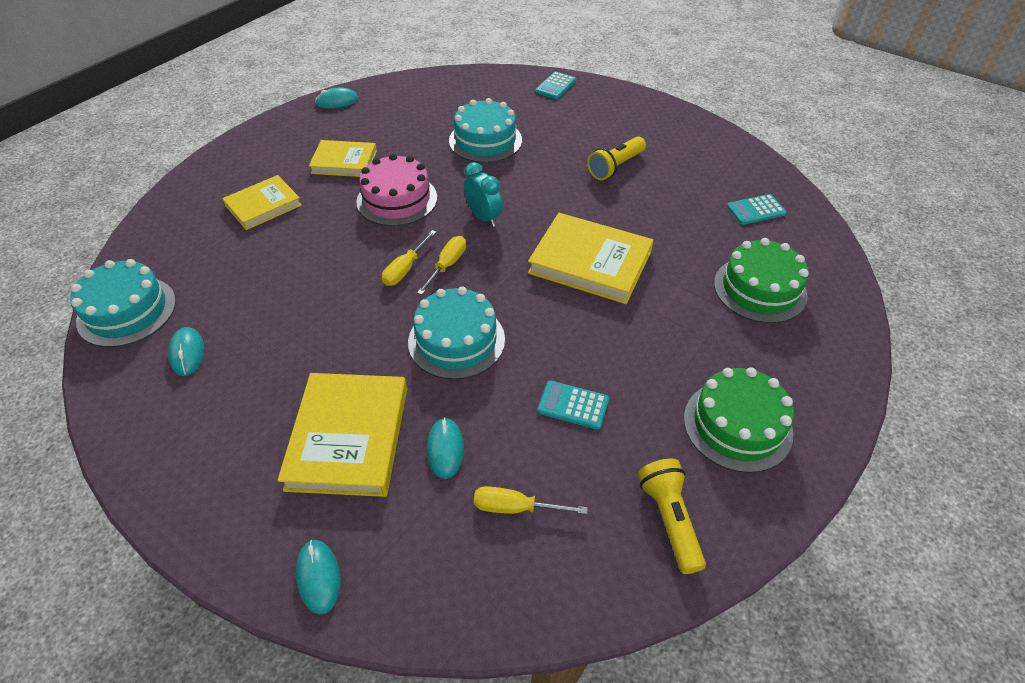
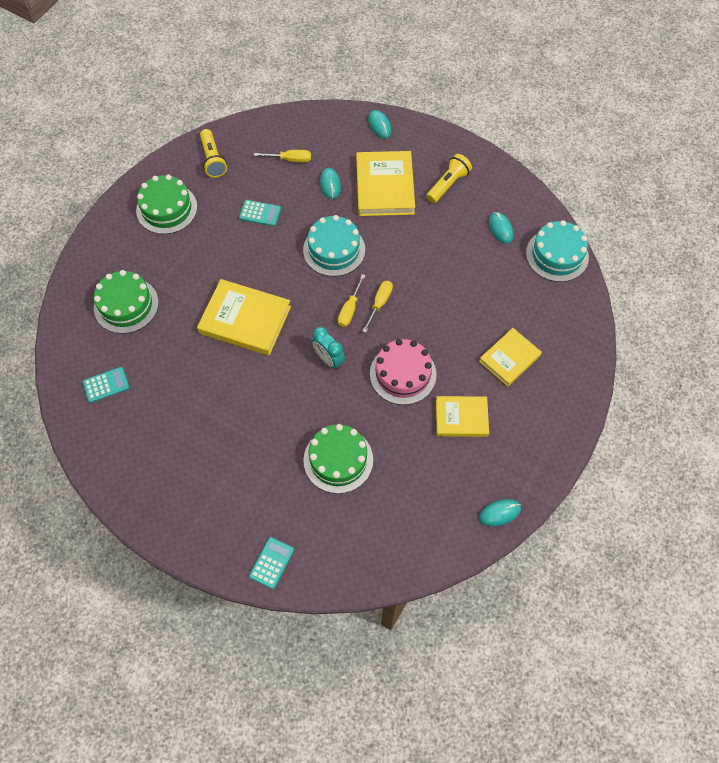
camera: 175 degrees right, 15 degrees up
turquoise cake [449,98,522,163] -> green cake [303,424,373,494]
yellow flashlight [587,137,646,180] -> yellow flashlight moved to [426,154,472,203]

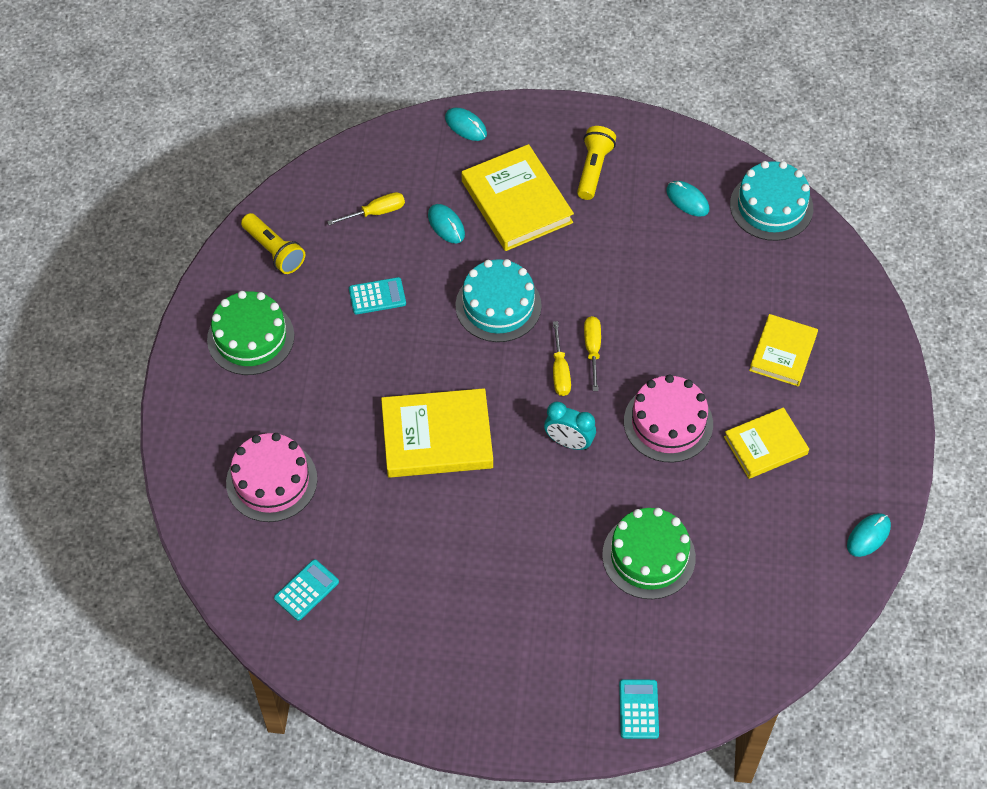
camera: 25 degrees left, 5 degrees down
green cake [94,270,159,334] -> pink cake [226,433,317,522]

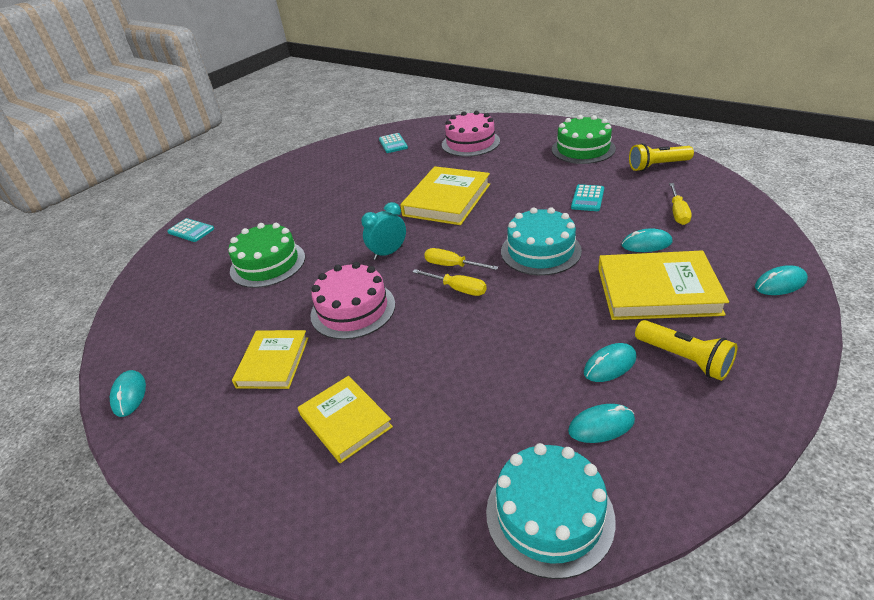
camera: 125 degrees right, 20 degrees down
none -> turquoise mouse [584,343,637,382]

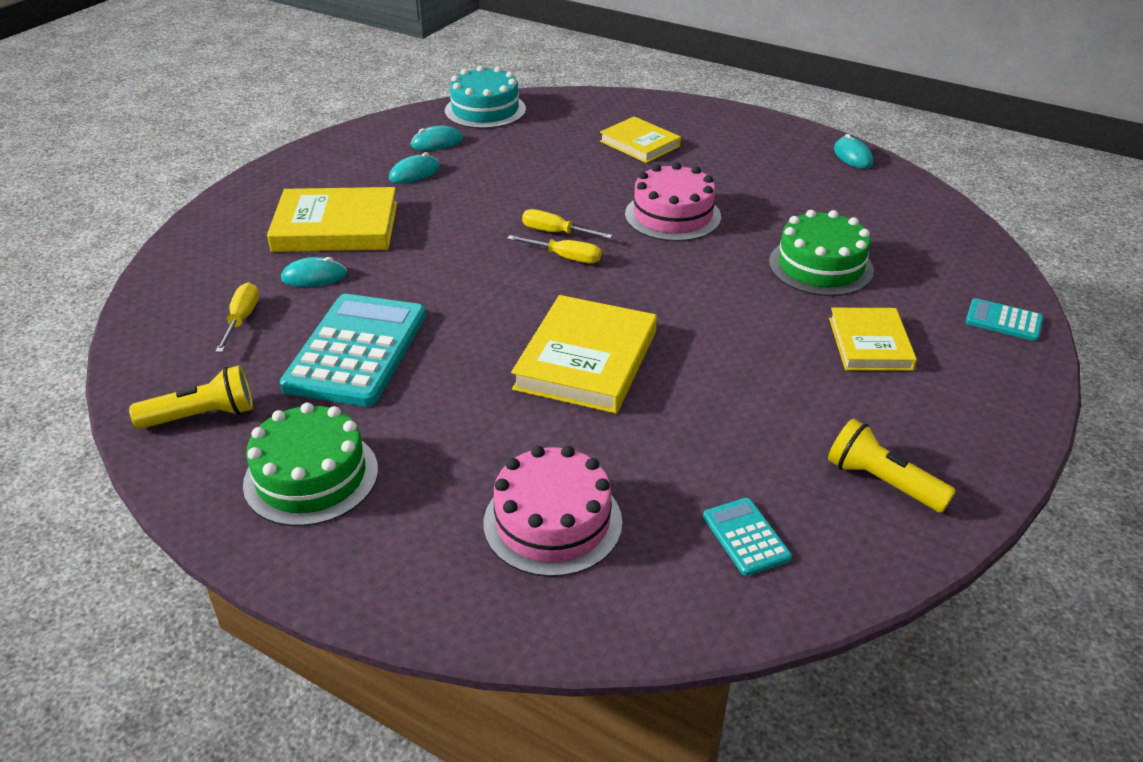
camera: 170 degrees right, 0 degrees up
yellow book [232,330,308,389] -> yellow book moved to [829,308,917,371]
turquoise clock [361,202,406,260] -> none
turquoise cake [501,207,582,276] -> none
turquoise calculator [571,184,604,211] -> turquoise calculator [280,294,426,406], size x2.17
yellow flashlight [635,320,738,381] -> yellow flashlight moved to [828,418,956,513]
turquoise mouse [755,265,808,295] -> none

